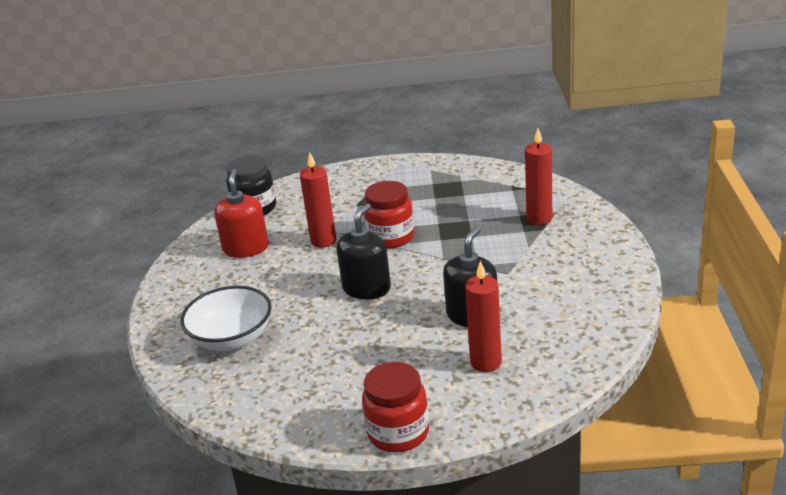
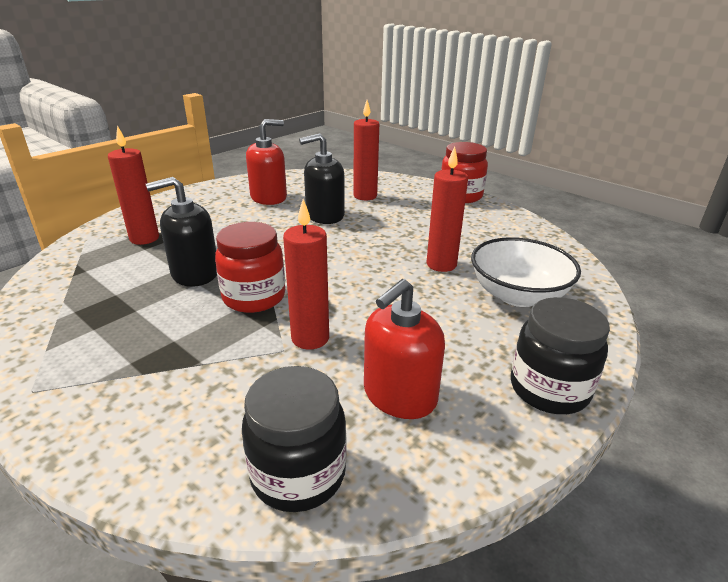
camera: 140 degrees left, 0 degrees up
black soap dispenser [337,203,391,299] -> black soap dispenser moved to [146,177,217,287]
none -> red soap dispenser [246,119,287,205]
none -> red candle [426,146,468,272]
none -> black jar [511,297,610,414]

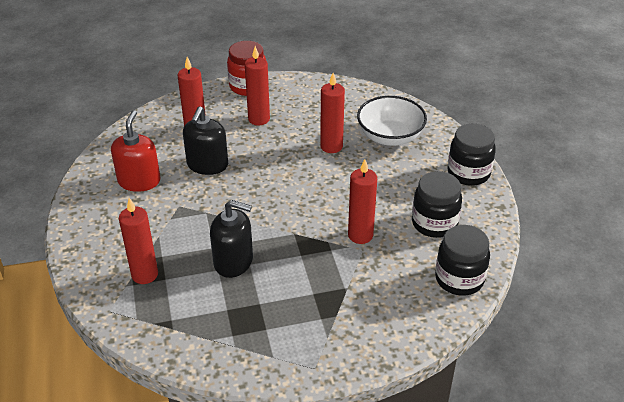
camera: 55 degrees left, 10 degrees up
black soap dispenser [146,177,217,287] -> black soap dispenser turned 90 degrees counterclockwise [210,200,253,278]
red jar [215,222,285,313] -> none
red soap dispenser [364,279,445,419] -> black jar [412,171,462,238]
none -> red candle [245,46,270,126]

